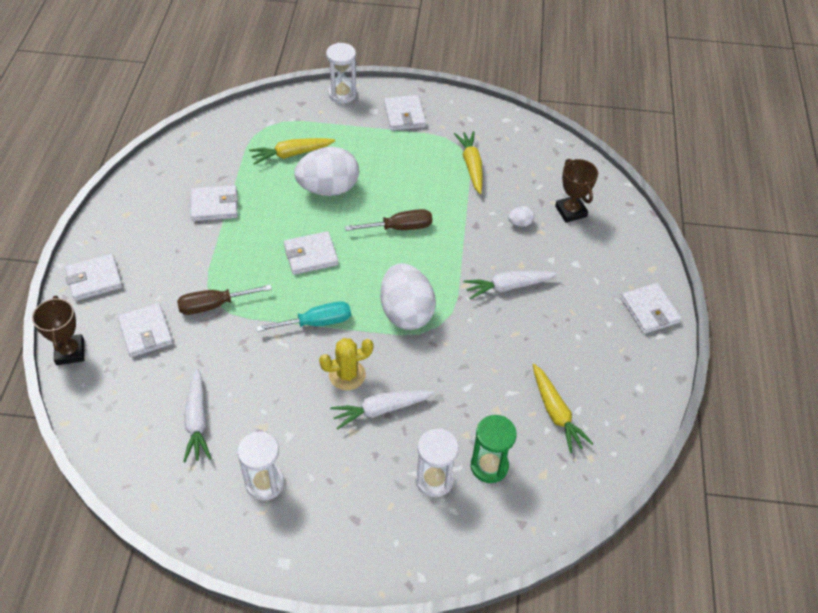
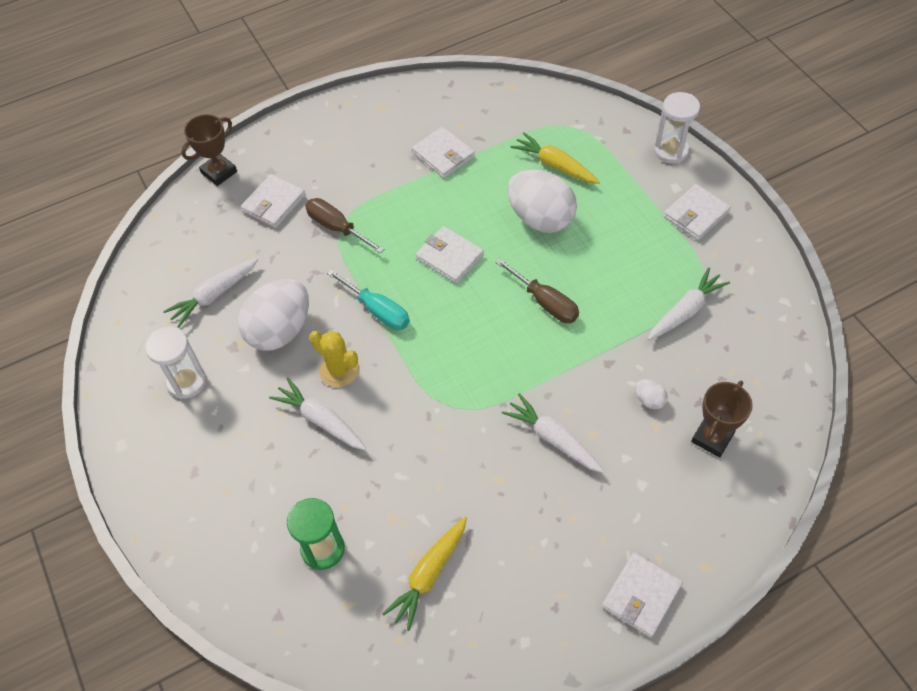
camera: 60 degrees right, 5 degrees up
white wallet [65,254,123,301] -> none
white egg [380,263,436,330] -> white egg moved to [238,279,309,351]
white hourglass [415,429,459,497] -> none
yellow carrot [454,131,483,194] -> white carrot [648,268,730,340]

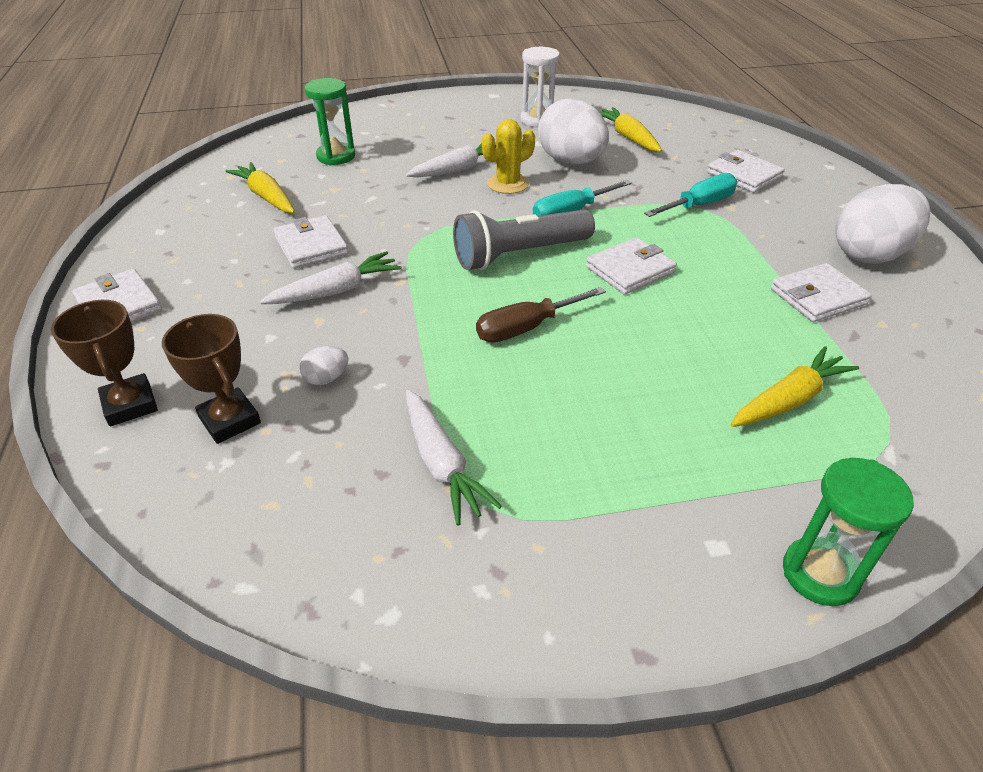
camera: 105 degrees right, 15 degrees down
white carrot [163,258,259,328] -> yellow carrot [600,107,662,152]
brown trophy [181,114,237,186] -> brown trophy moved to [51,300,158,427]
brown screwdriver [305,198,385,253] -> turquoise screwdriver [644,173,737,217]
white egg [507,170,577,233] -> white egg moved to [835,184,930,264]
white hourglass [654,92,700,164] -> green hourglass [783,458,914,606]
white wallet [664,184,731,240] -> white wallet moved to [274,215,348,269]
none -> grey flashlight [453,210,595,270]

